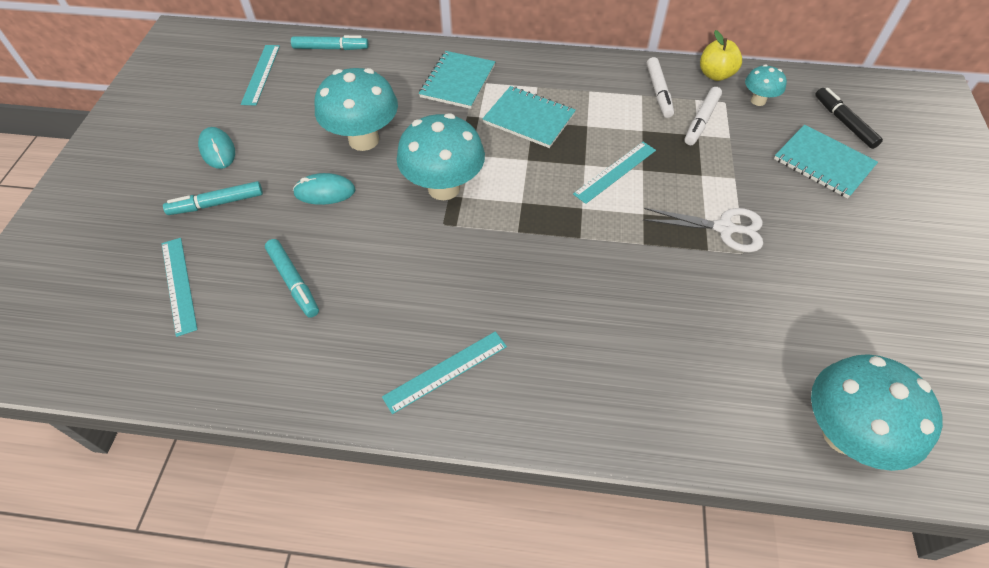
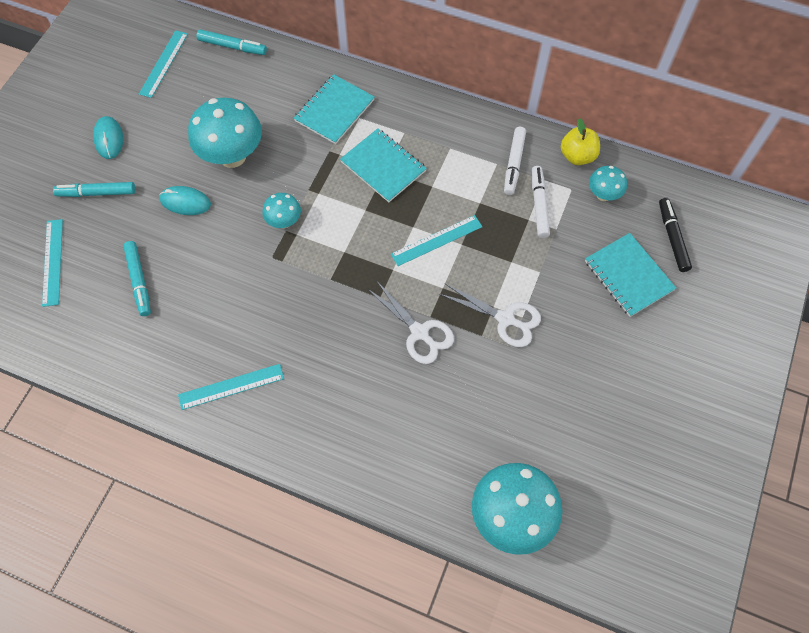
camera: 15 degrees right, 10 degrees up
turquoise mushroom [396,113,485,200] -> turquoise mushroom [262,193,301,228], size x0.52
white marker [685,87,722,145] -> white marker turned 135 degrees clockwise [532,166,550,238]
none -> white scissors [368,280,454,364]

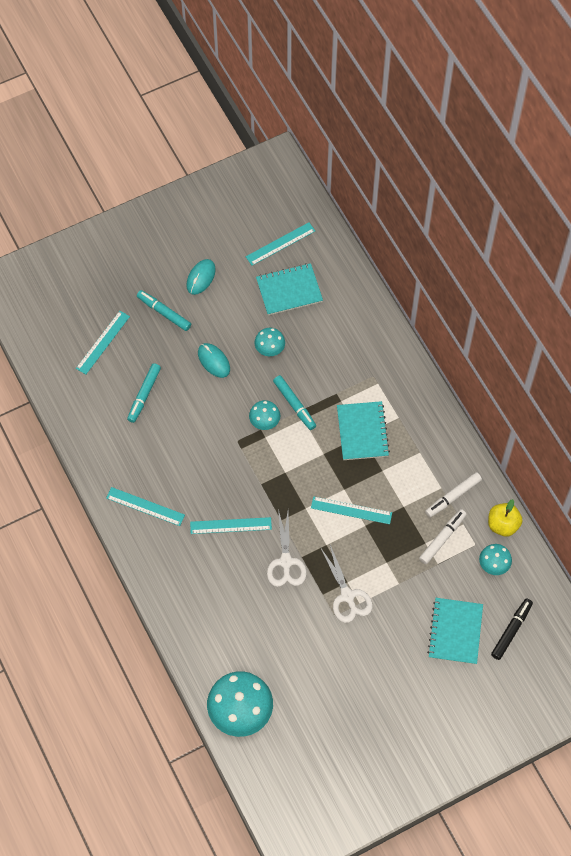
camera: 40 degrees right, 0 degrees up
turquoise mushroom [188,98,262,168] -> turquoise mushroom [254,328,285,356], size x0.52
turquoise marker [197,29,267,55] -> turquoise marker moved to [273,375,316,430]
turquoise notebook [294,74,375,144] -> turquoise notebook moved to [256,263,323,315]
none -> turquoise ruler [190,517,272,534]

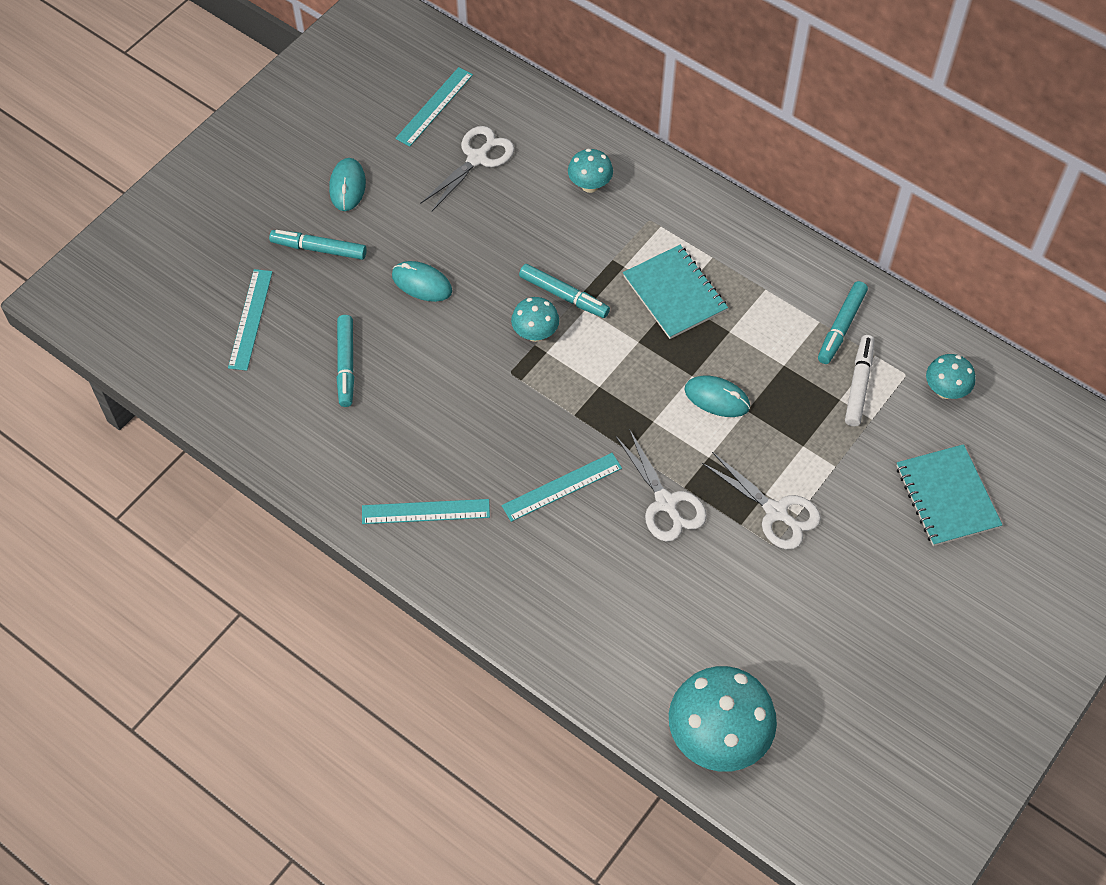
camera: 25 degrees left, 5 degrees down
turquoise mushroom [254,328,285,356] -> turquoise mushroom moved to [568,149,613,193]
turquoise notebook [256,263,323,315] -> white scissors [420,126,514,211]
turquoise ruler [311,496,392,524] -> turquoise mouse [684,376,750,417]
white marker [425,472,482,518] -> turquoise marker [818,281,868,364]
yellow apple [488,499,522,537] -> none
black marker [491,598,533,660] -> none

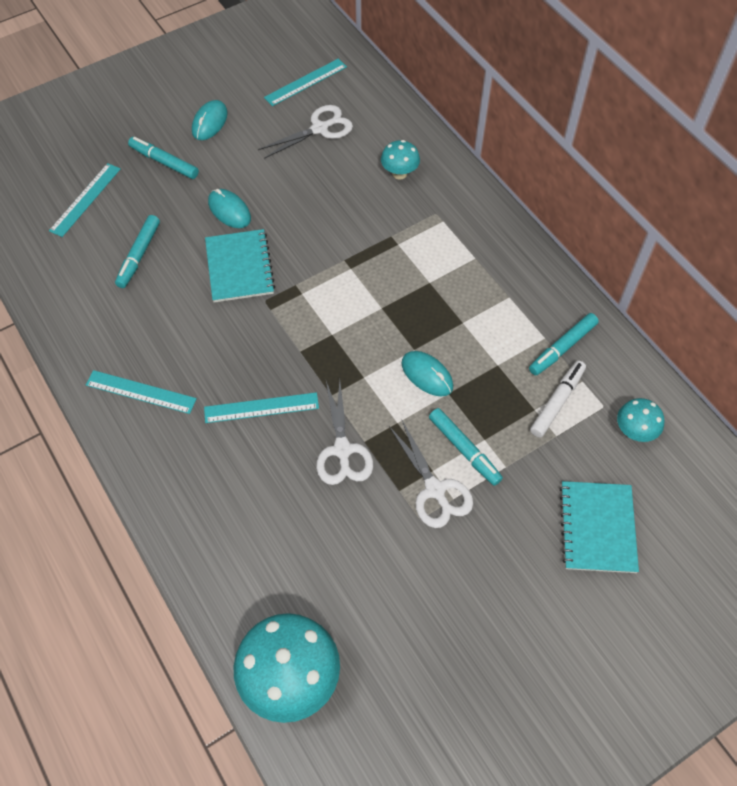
camera: 20 degrees right, 0 degrees up
turquoise mushroom [511,297,559,342] -> none
turquoise marker [519,264,610,318] -> turquoise marker moved to [429,408,503,486]
turquoise notebook [623,245,728,339] -> turquoise notebook moved to [205,229,275,302]

